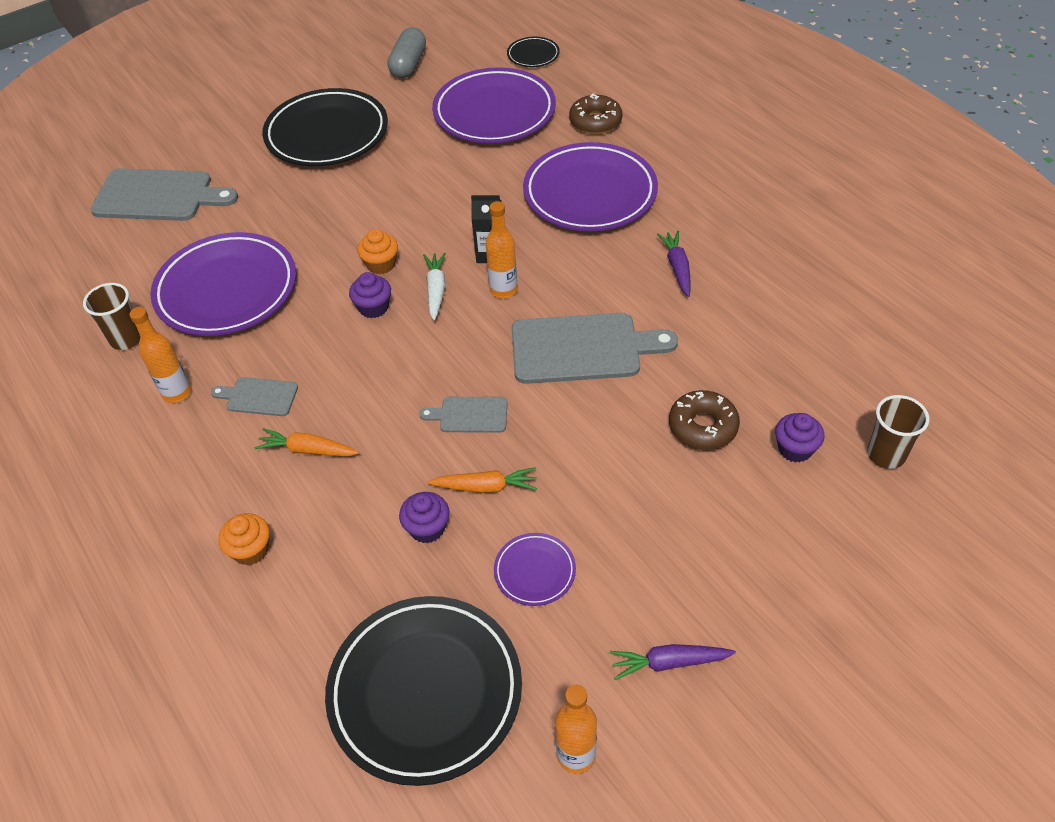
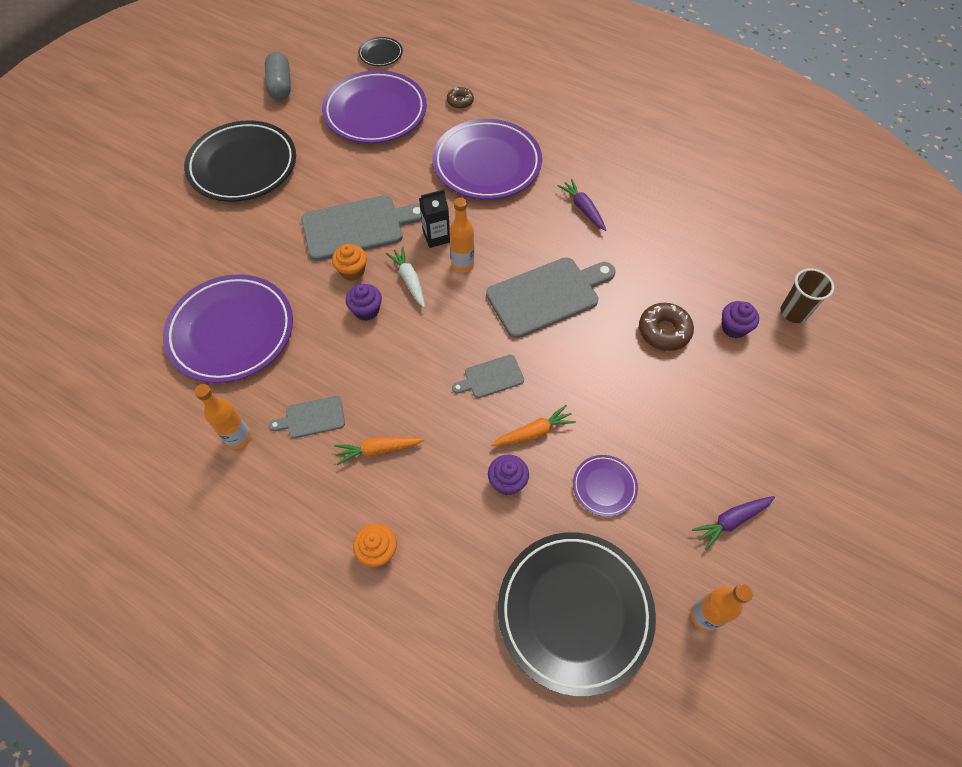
camera: 25 degrees left, 10 degrees up
brown cup [83,283,140,350] -> none
grey cutting board [91,168,238,221] -> grey cutting board moved to [301,195,422,261]
brown donut [569,93,623,134] -> brown donut [447,87,474,109], size x0.62

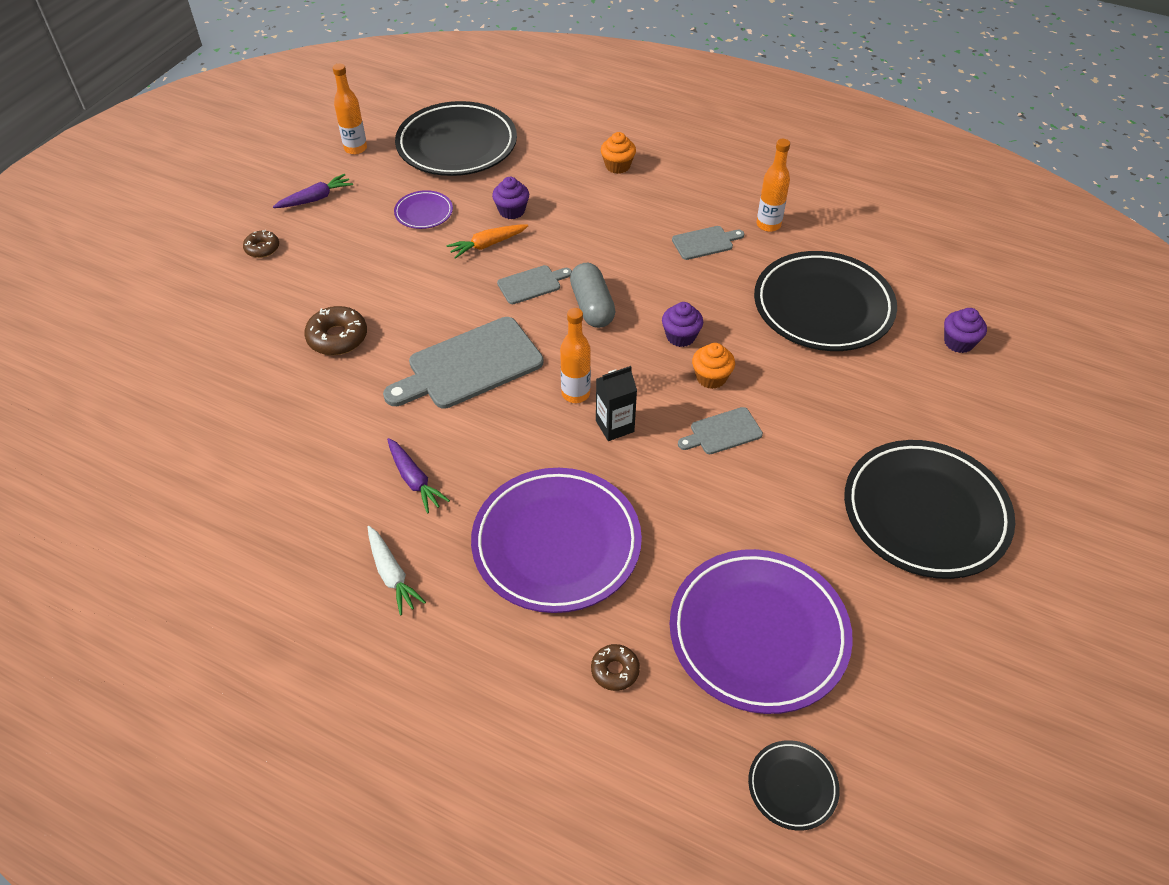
camera: 175 degrees right, 10 degrees down
purple plate [163,274,293,383] -> black plate [754,251,897,351]
grey capsule [265,52,291,100] -> grey capsule moved to [570,263,616,328]
grey cutting board [301,195,422,261] -> grey cutting board [678,407,763,454], size x0.51
orange carrot [334,437,424,465] -> none
white carrot [386,247,425,308] -> white carrot moved to [368,526,426,616]
purple cupcake [722,301,759,338] -> purple cupcake moved to [944,308,987,353]
brown cup [781,268,834,323] -> none
none -> brown donut [243,230,279,258]

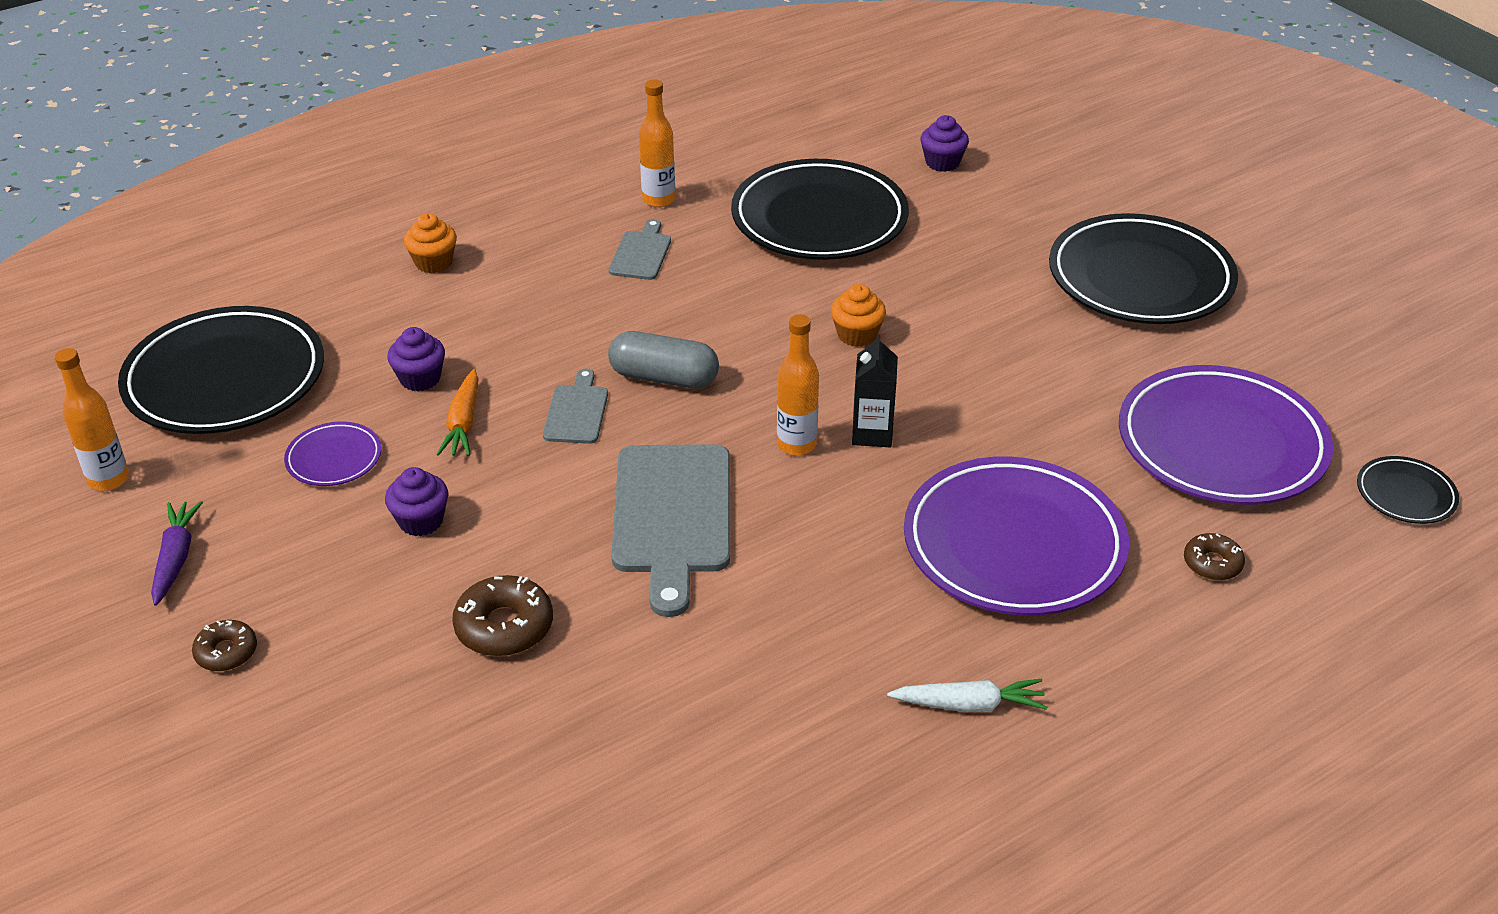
camera: 60 degrees left, 10 degrees down
purple carrot [387,438,450,514] -> none
purple cupcake [662,302,703,347] -> purple cupcake moved to [385,467,449,536]
grey cutting board [678,407,763,454] -> none

